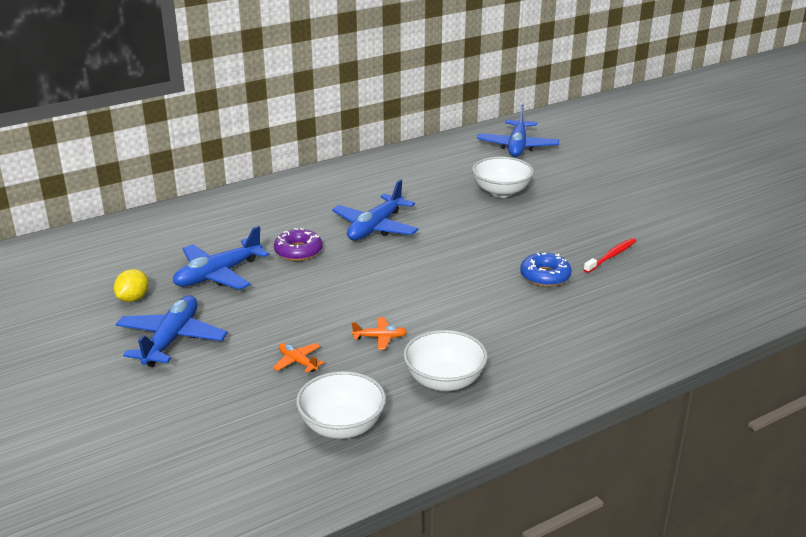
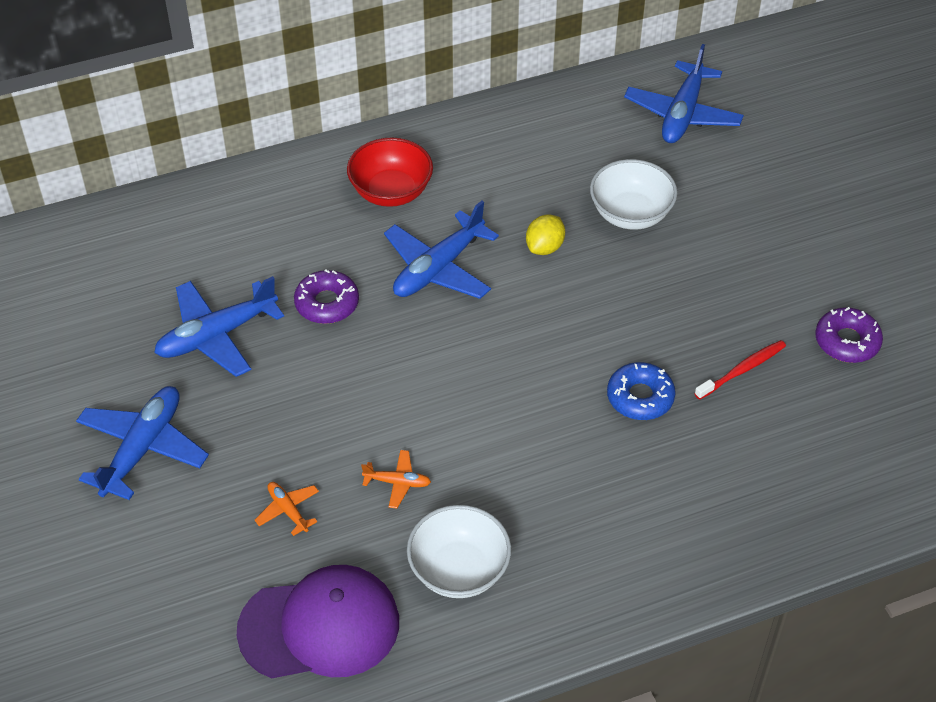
camera: 10 degrees right, 20 degrees up
yellow lemon [114,269,149,302] -> yellow lemon moved to [526,214,565,255]
white bowl [296,371,386,439] -> purple cap [237,565,399,678]
none -> red bowl [347,137,433,207]
none -> purple donut [815,307,883,363]

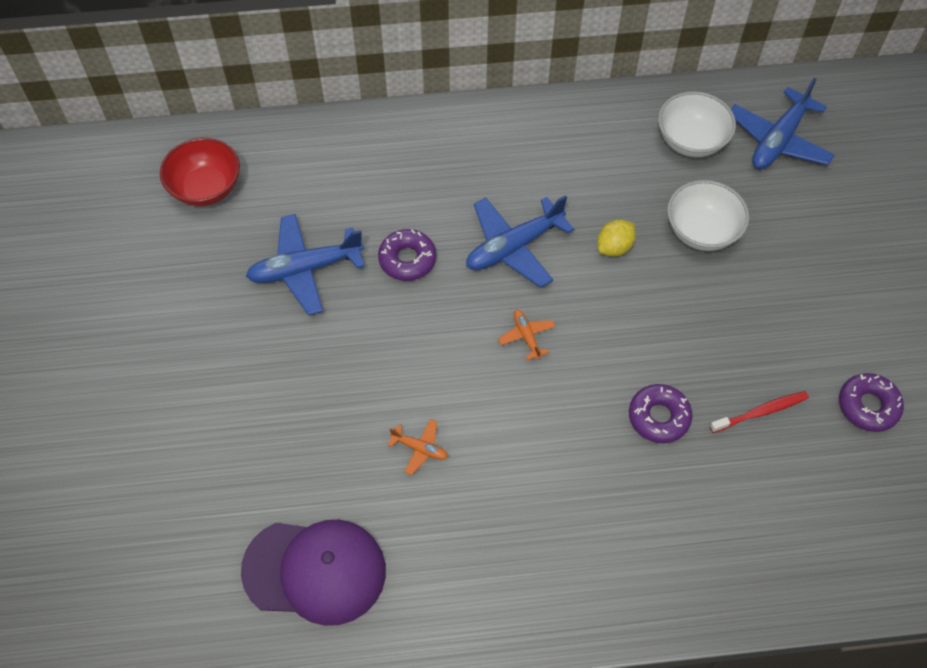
camera: 15 degrees right, 10 degrees up
blue plane [76,386,209,500] -> none
orange plane [255,482,319,536] -> orange plane moved to [498,310,555,360]
red bowl [347,137,433,207] -> red bowl moved to [160,138,240,206]
white bowl [407,505,511,598] -> white bowl moved to [658,91,736,157]
blue donut [607,362,676,420] -> purple donut [629,384,693,443]

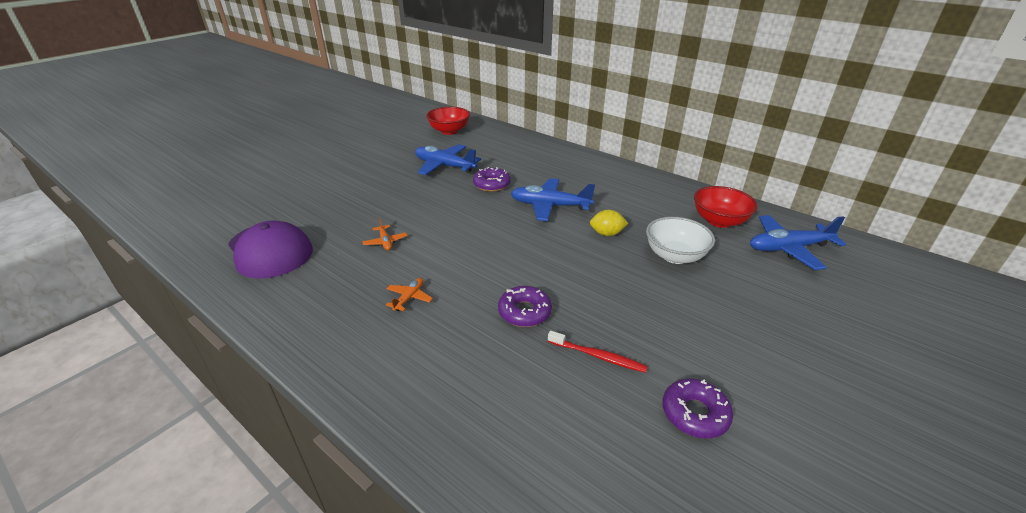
camera: 45 degrees right, 25 degrees down
orange plane [498,310,555,360] -> orange plane moved to [386,278,433,311]
white bowl [658,91,736,157] -> red bowl [694,186,758,228]

